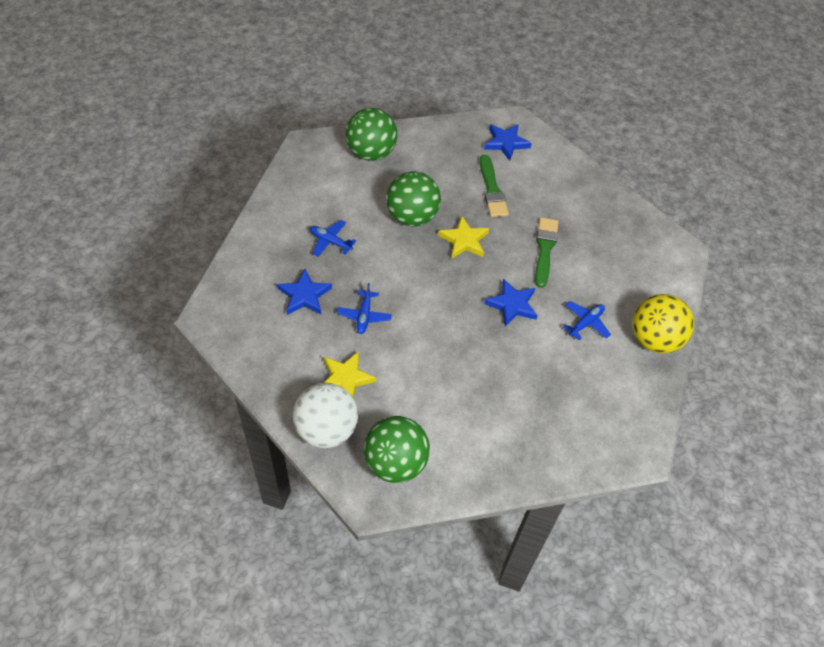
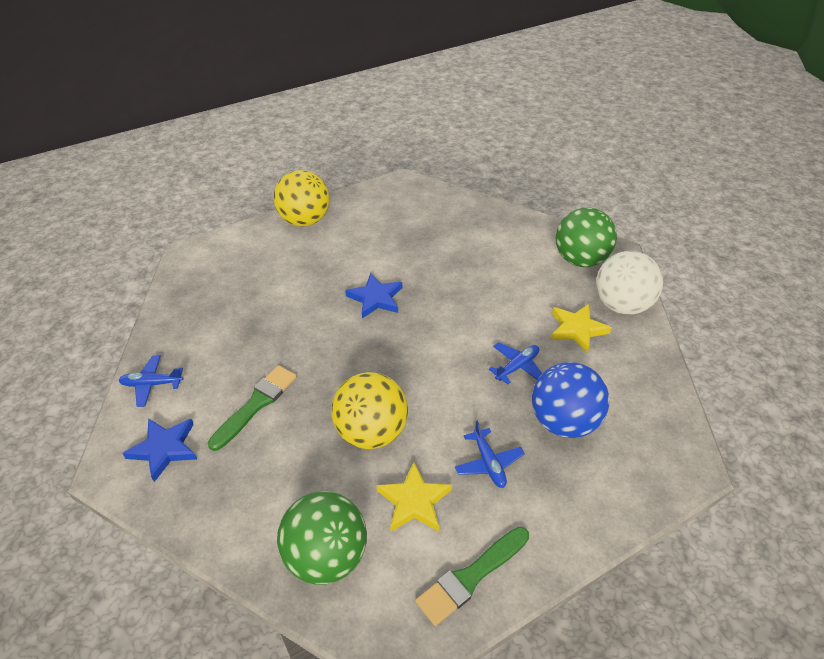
camera: 135 degrees left, 10 degrees down
blue star [277,269,332,315] -> blue ball [532,362,609,438]
green ball [386,171,441,227] -> yellow ball [331,372,408,449]
yellow star [438,216,489,258] -> yellow star moved to [376,462,452,532]
green brush [535,217,559,288] -> green brush moved to [416,527,529,626]
blue plane [563,301,611,340] -> blue plane moved to [118,355,184,407]

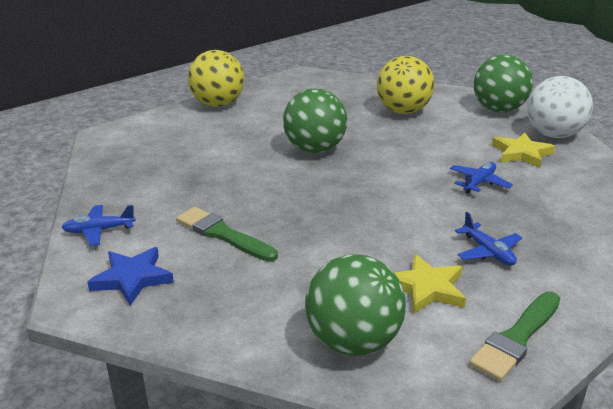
camera: 10 degrees left, 15 degrees down
green brush [208,365,297,451] -> green brush turned 75 degrees counterclockwise [176,207,278,262]
yellow ball [331,372,408,449] -> yellow ball moved to [377,56,435,114]
blue star [345,273,402,318] -> green ball [283,88,347,153]
blue ball [532,362,609,438] -> none

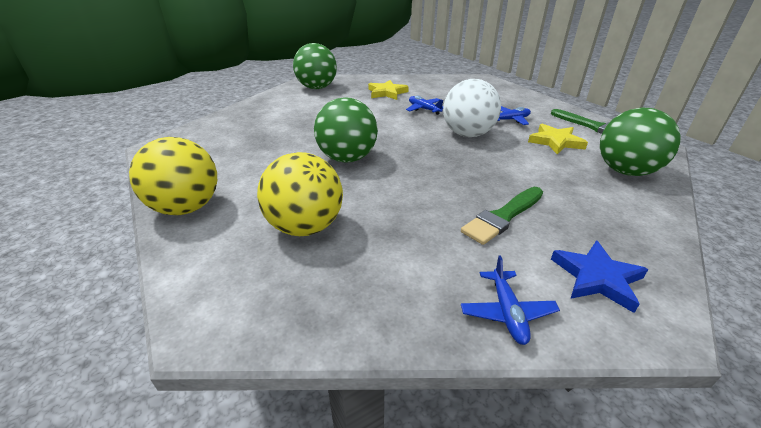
camera: 80 degrees left, 5 degrees up
yellow ball [377,56,435,114] -> yellow ball moved to [257,152,343,236]
white ball [527,76,593,138] -> white ball moved to [443,79,501,137]

